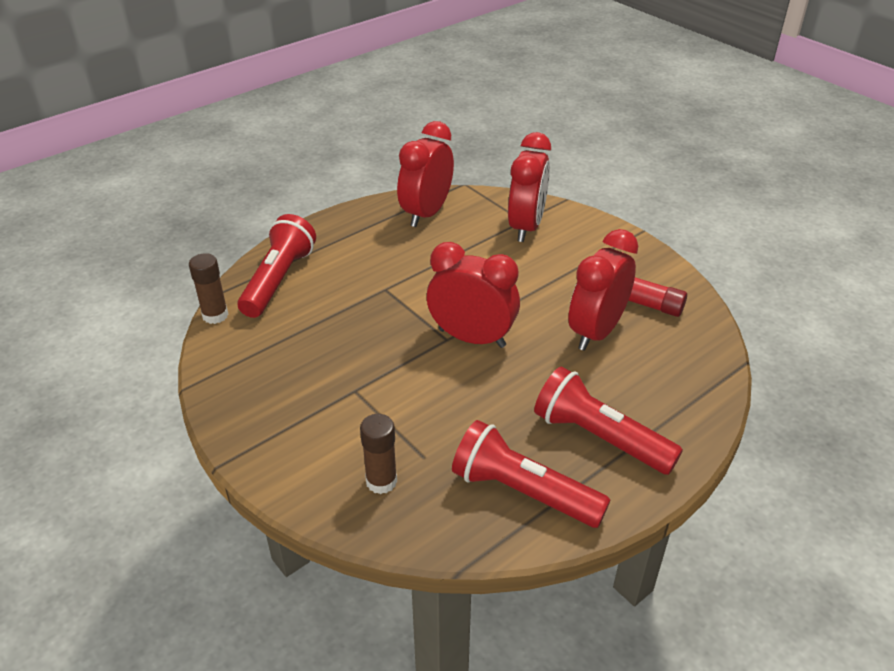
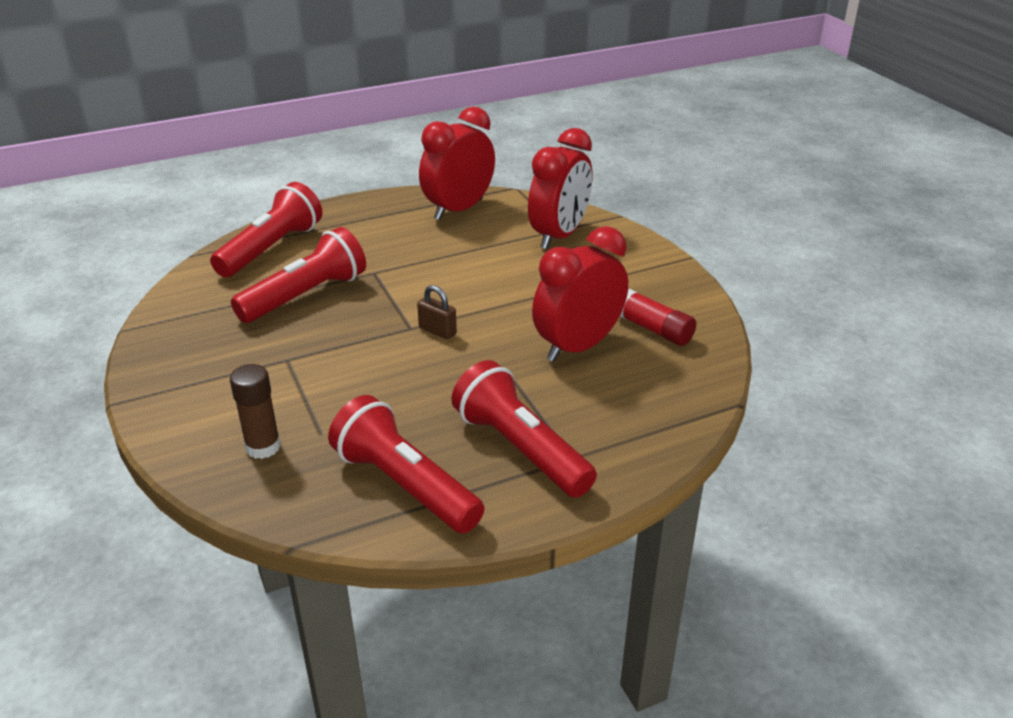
camera: 15 degrees right, 5 degrees down
brown glue stick [189,253,228,324] -> none
red clock [427,242,520,348] -> brown padlock [417,285,457,339]
none -> red flashlight [231,227,366,323]

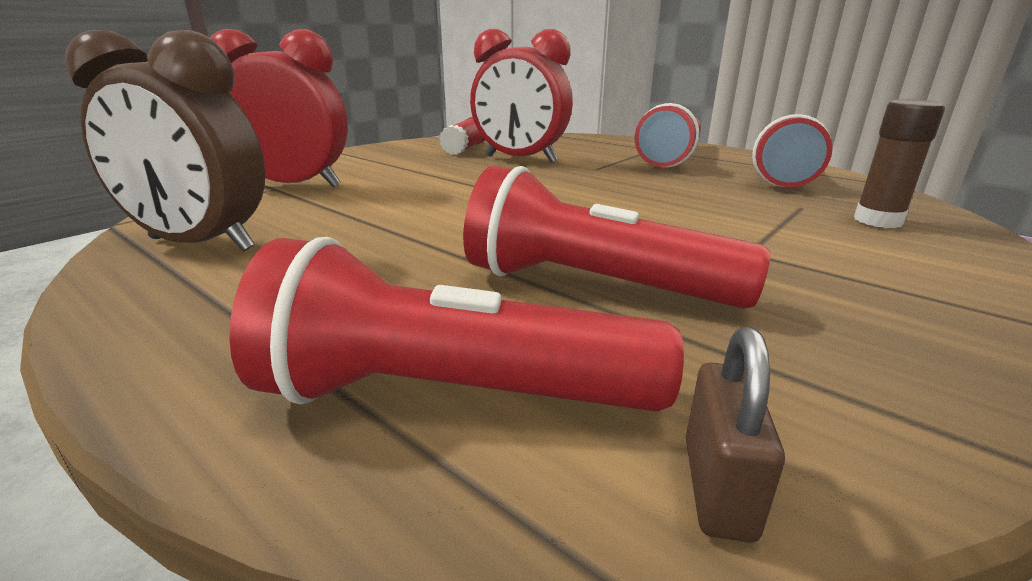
camera: 115 degrees left, 10 degrees down
brown padlock [417,285,457,339] -> brown padlock moved to [686,327,785,543]
red clock [419,107,495,220] -> brown clock [65,30,265,251]

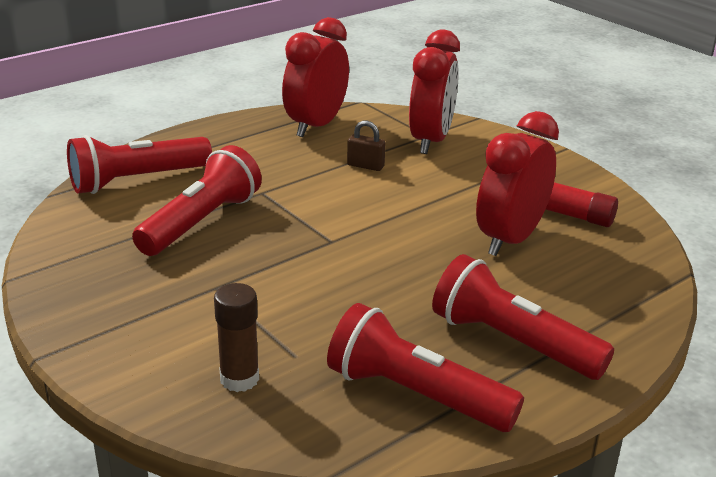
camera: 100 degrees right, 5 degrees up
brown clock [65,30,265,251] -> red clock [282,17,349,137]
red flashlight [229,237,684,412] -> red flashlight turned 135 degrees counterclockwise [67,135,212,194]
brown padlock [686,327,785,543] -> brown padlock moved to [347,121,386,171]

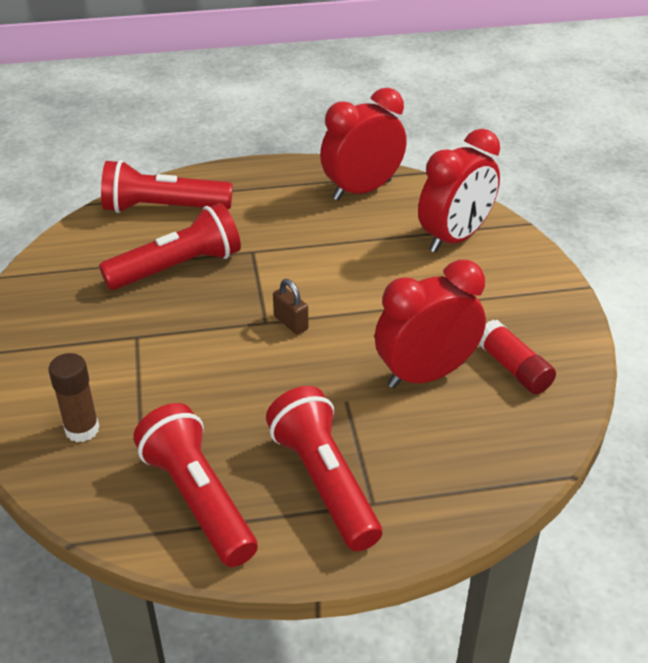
camera: 30 degrees right, 10 degrees up
brown padlock [347,121,386,171] -> brown padlock moved to [273,279,308,335]

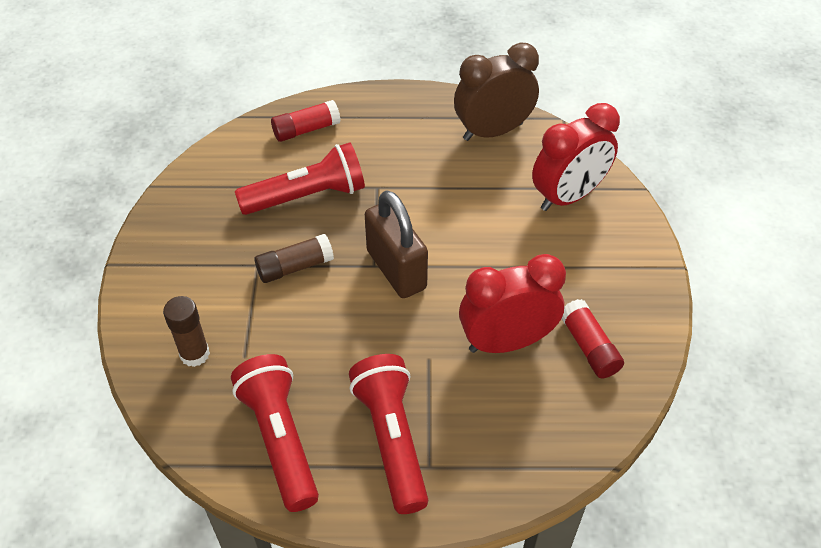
camera: 10 degrees right, 10 degrees up
red flashlight [101,160,233,213] -> red glue stick [271,100,341,142]
brown padlock [273,279,308,335] -> brown padlock [365,191,428,298], size x2.12
red clock [320,88,407,201] -> brown clock [454,42,539,141]
none -> brown glue stick [255,234,334,283]

